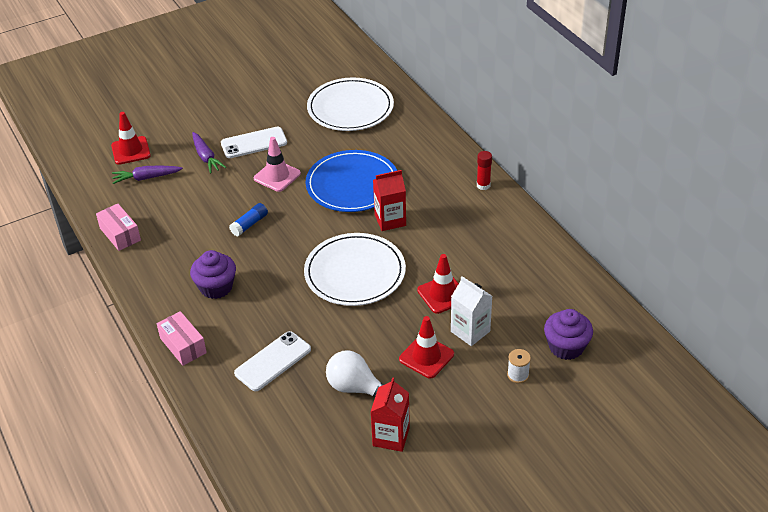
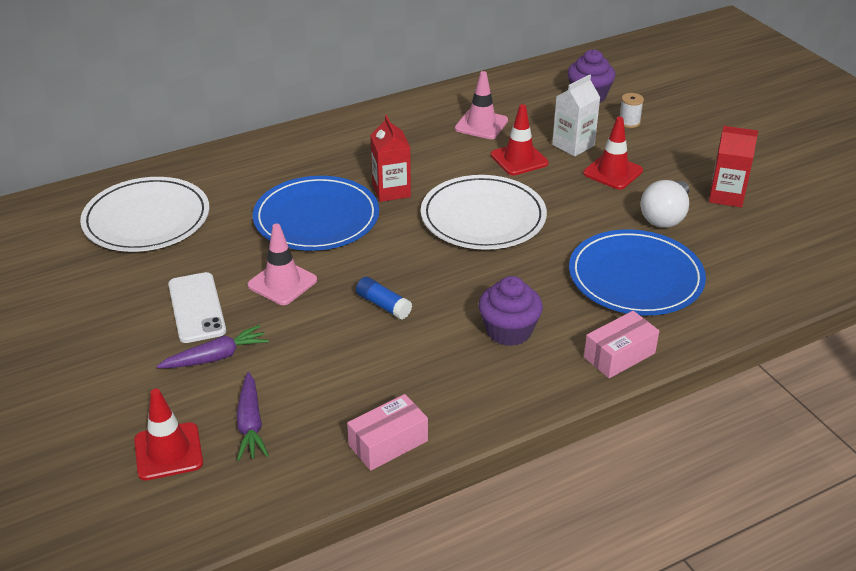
camera: 90 degrees left, 5 degrees down
white phone [234,331,311,391] -> blue plate [569,229,706,315]
red glue stick [477,151,492,190] -> none
none -> pink traffic cone [455,71,508,139]

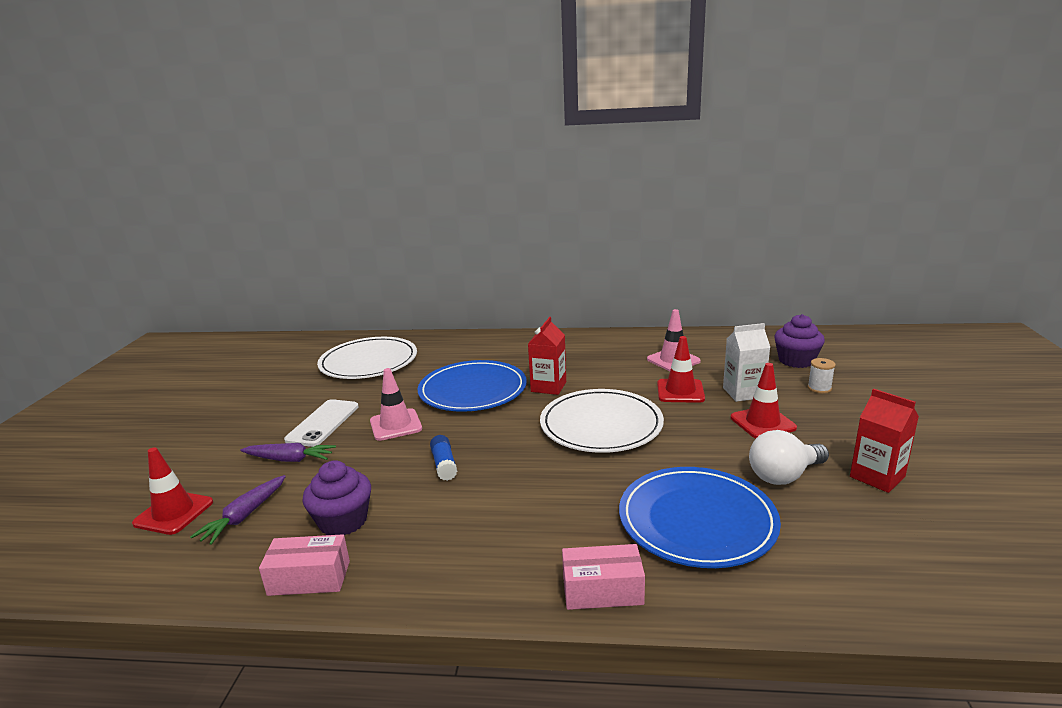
camera: 35 degrees right, 15 degrees down
purple cupcake [479,276,543,346] -> purple cupcake moved to [302,460,371,536]

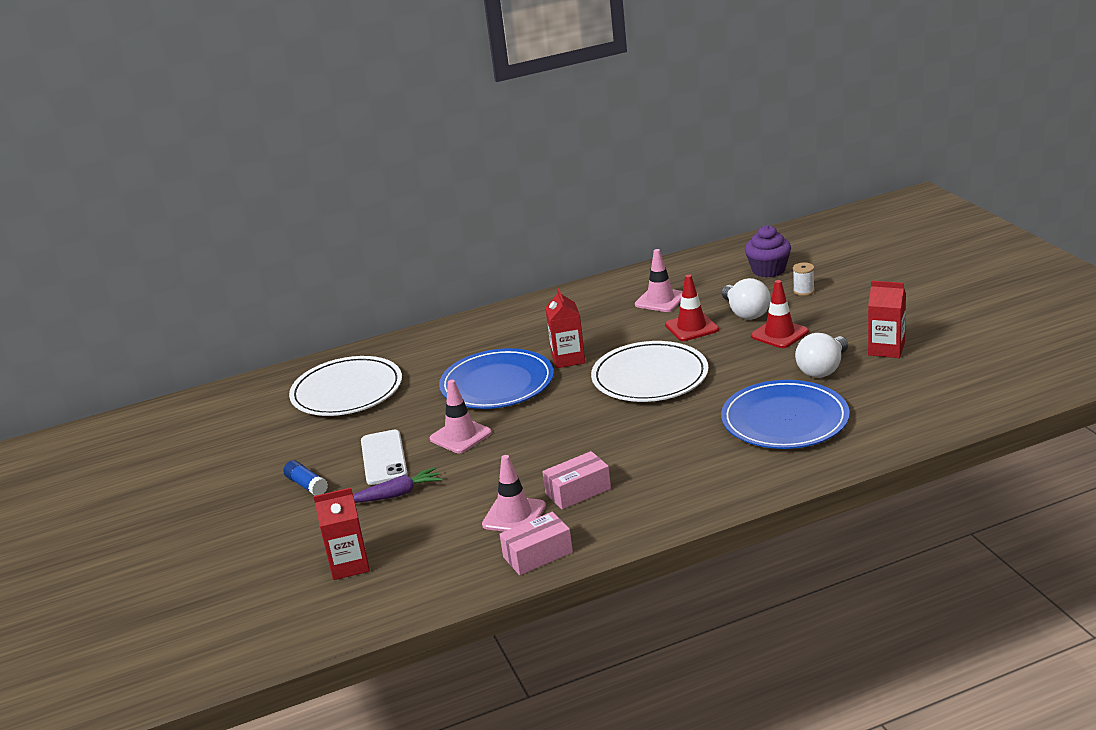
camera: 25 degrees left, 5 degrees up
red traffic cone [132,447,213,535] -> red carton [313,488,370,580]
purple carrot [190,475,286,545] -> none
purple cupcake [302,460,371,536] -> pink traffic cone [482,455,546,532]
blue glue stick [430,435,457,481] -> blue glue stick moved to [283,460,328,496]
pink box [562,544,645,610] -> pink box moved to [542,451,611,509]
white carton [723,323,771,402] -> white light bulb [722,278,771,320]

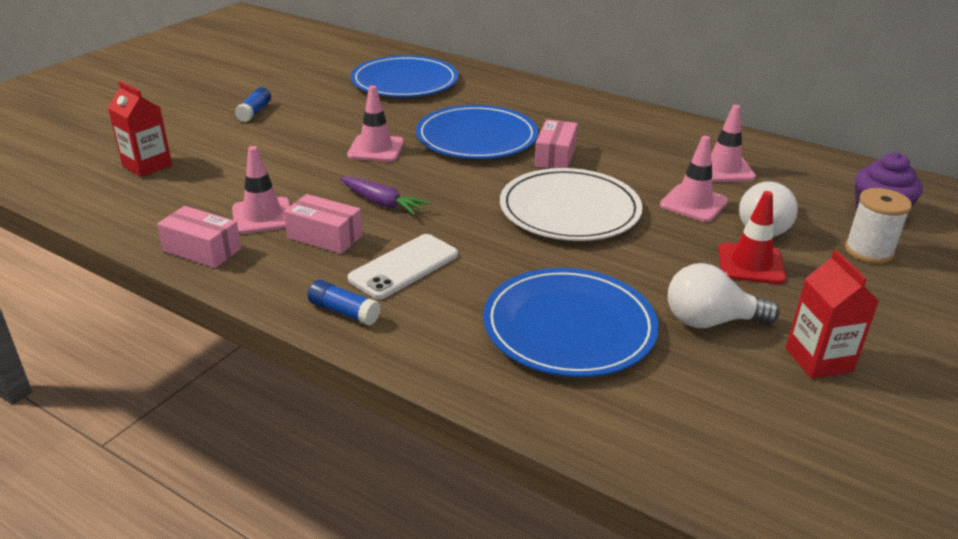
camera: 50 degrees right, 5 degrees up
white plate [289,356,402,416] -> blue plate [351,55,458,97]
purple carrot [353,467,442,503] -> purple carrot moved to [340,177,431,215]
white phone [361,430,408,485] -> white phone moved to [348,234,458,299]
red carton [545,288,585,368] -> pink box [534,119,578,169]
red traffic cone [665,274,719,341] -> pink traffic cone [660,136,728,222]
white spool [793,263,815,296] -> white spool [845,188,912,264], size x1.58
none -> blue glue stick [308,280,381,325]

